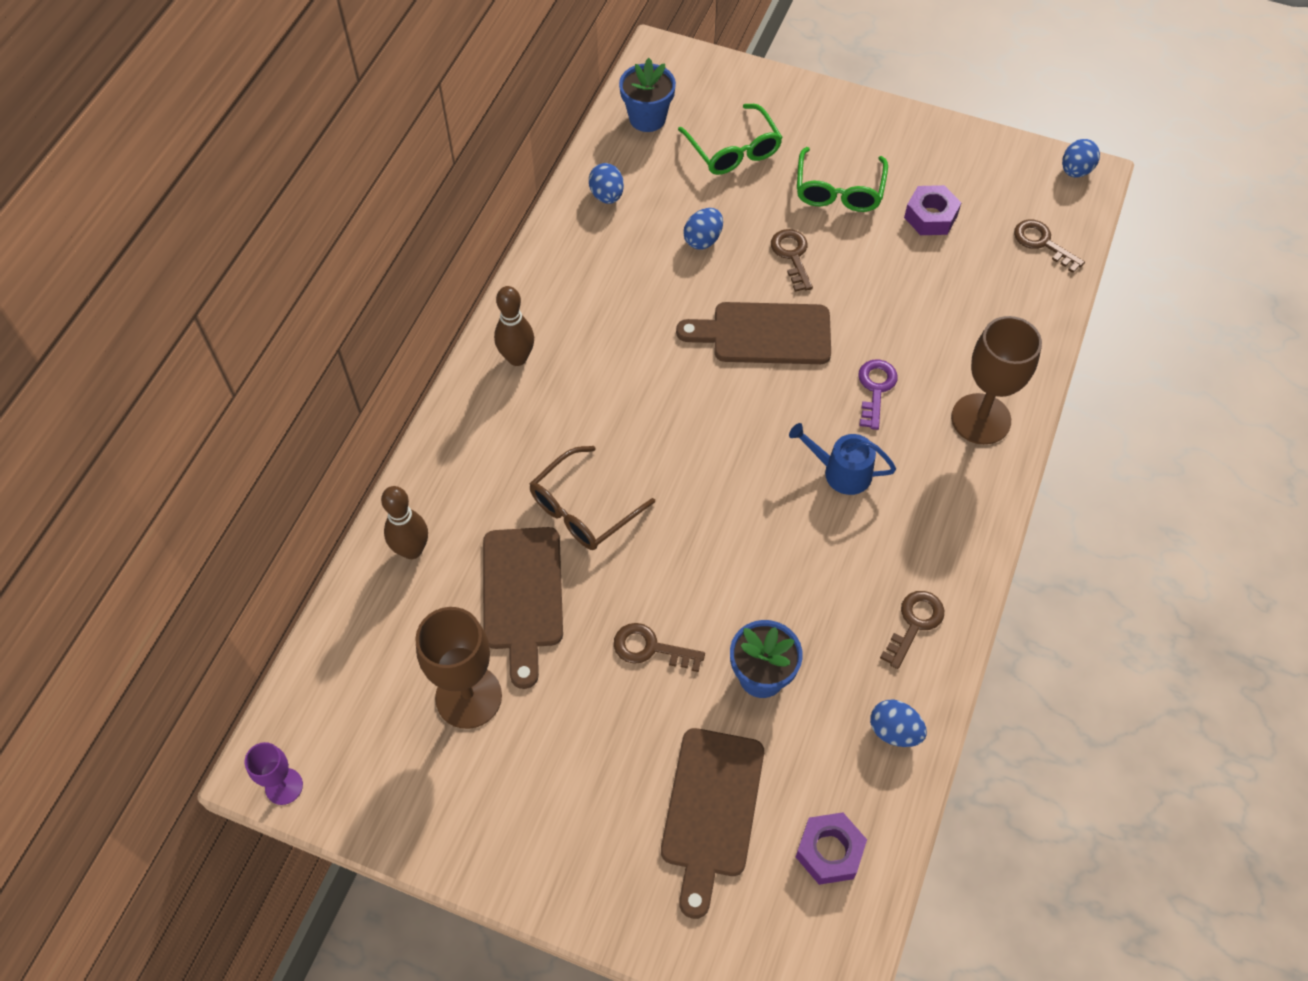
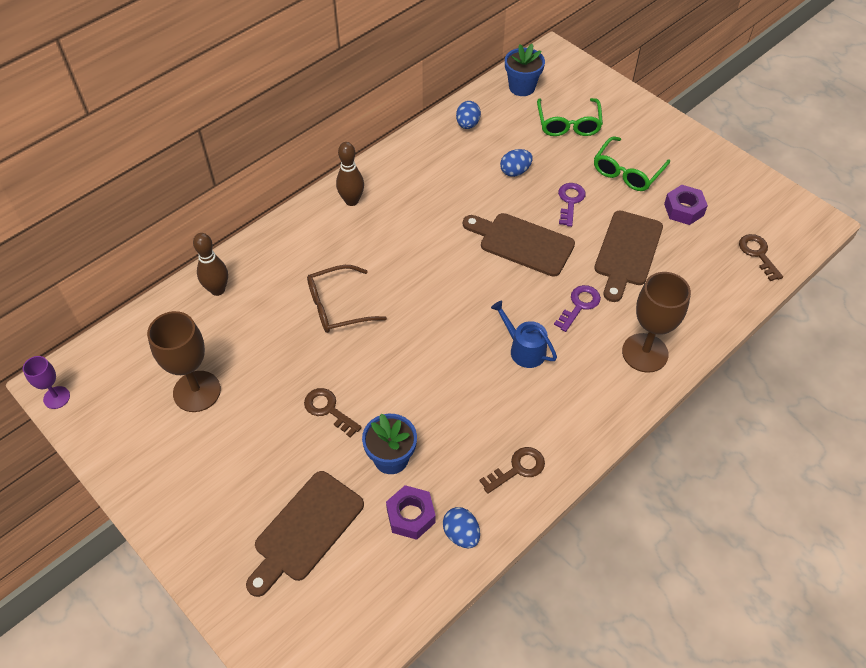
camera: 25 degrees right, 5 degrees down
brown cutting board [483,527,563,689] -> brown cutting board moved to [594,210,663,302]
brown key [771,229,813,292] -> purple key [558,183,586,227]
purple nut [796,812,867,885] -> purple nut moved to [386,485,436,540]
blue egg [1062,139,1100,178] -> none

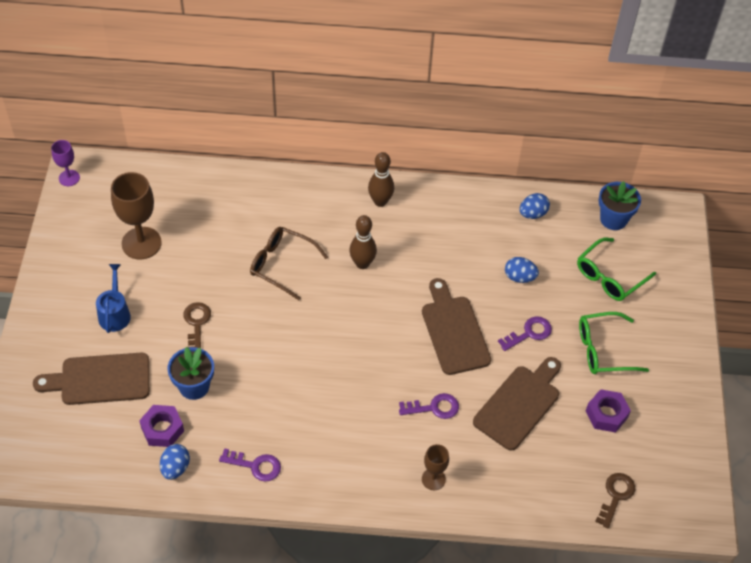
camera: 45 degrees right, 0 degrees up
brown bowling pin [193,233,228,296] -> brown bowling pin moved to [349,215,377,269]
brown key [479,447,545,494] -> purple key [219,448,281,481]
blue watering can [491,301,557,368] -> blue watering can moved to [96,264,131,333]
brown cutting board [594,210,663,302] -> brown cutting board turned 150 degrees clockwise [473,357,561,451]
brown goblet [622,272,691,373] -> brown goblet [422,444,449,490], size x0.55

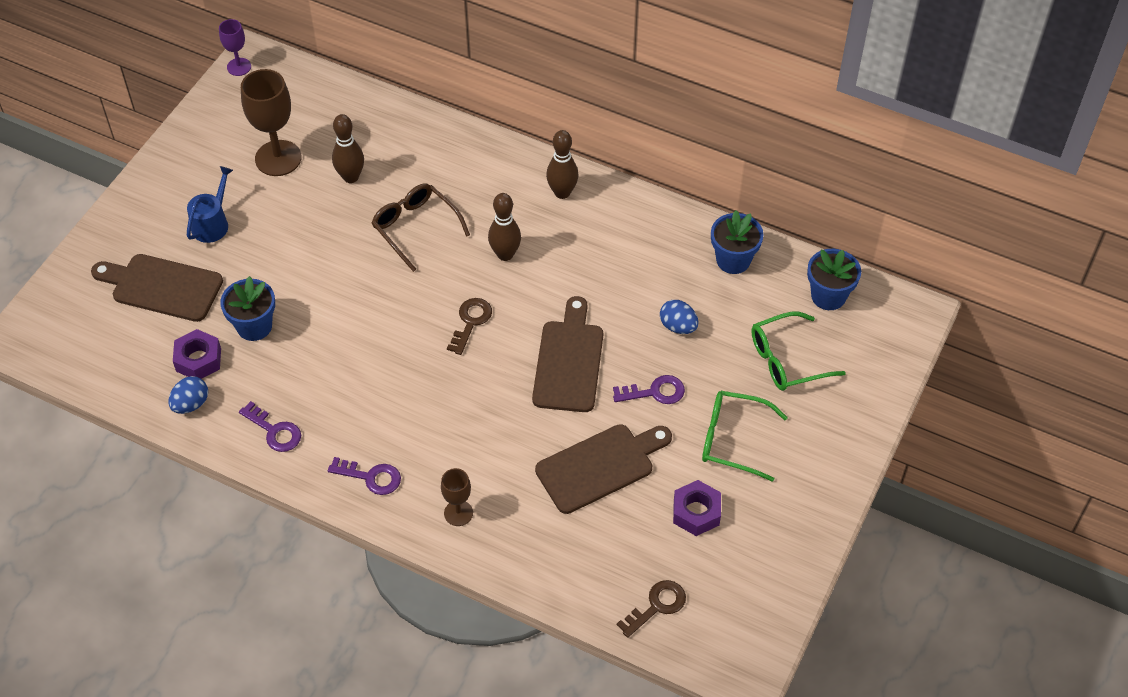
camera: 25 degrees right, 0 degrees up
brown key [183,302,211,348] -> brown key moved to [447,298,492,355]
purple key [399,393,459,419] -> purple key moved to [328,457,401,495]
blue egg [519,193,550,219] -> blue flower pot [711,210,764,274]
none -> brown bowling pin [332,114,364,183]

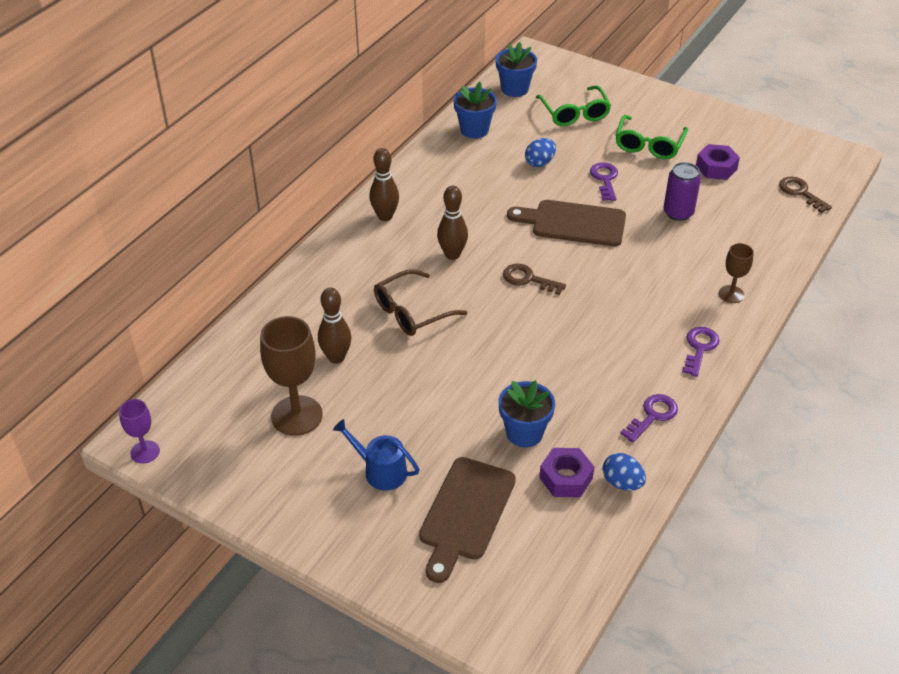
camera: 85 degrees left, 10 degrees down
brown cutting board [535,424,672,514] -> purple can [663,162,701,221]

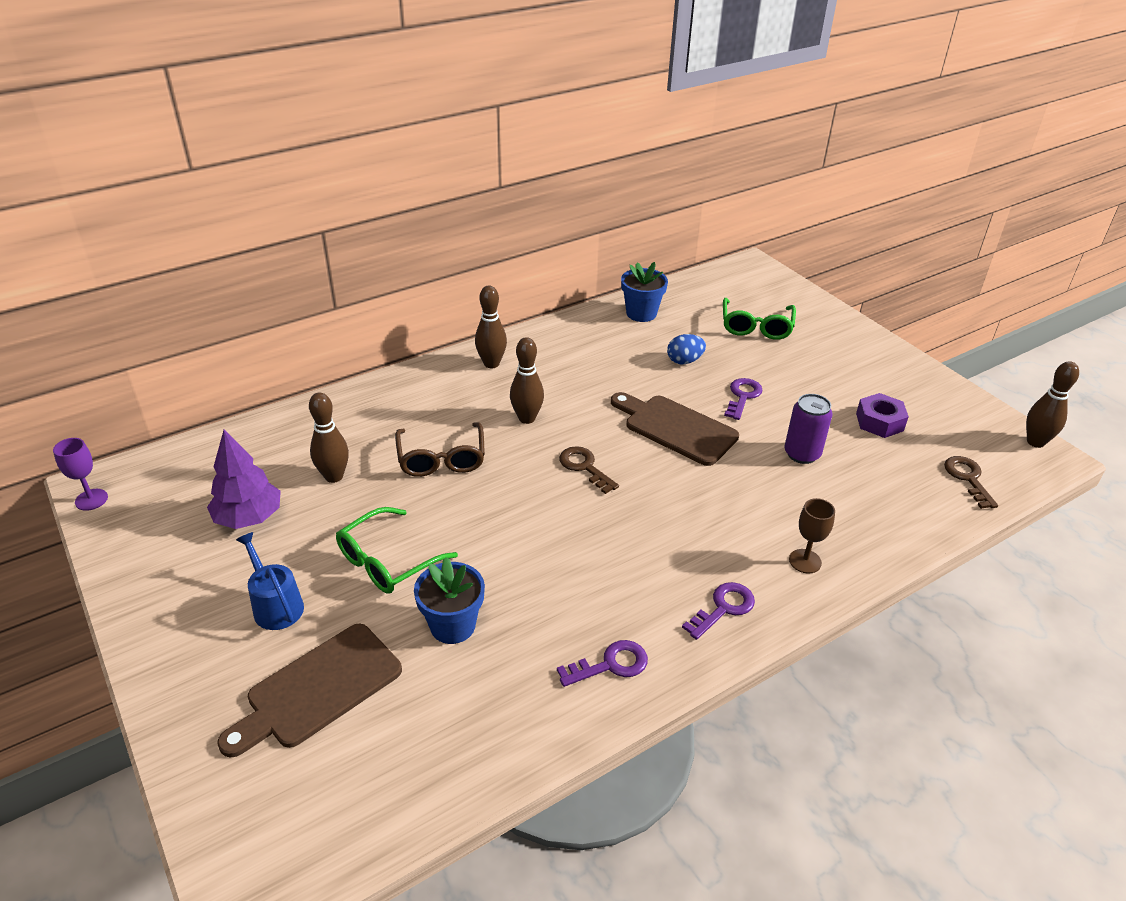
camera: 25 degrees right, 5 degrees down
brown goblet [260,316,323,436] -> purple tree [207,430,281,529]
brown glasses [374,269,467,336] -> brown glasses turned 90 degrees counterclockwise [395,422,485,477]
blue flower pot [496,42,537,97] -> none
purple nut [539,448,594,497] -> none
blue egg [603,453,646,491] -> none
green glasses [615,115,688,159] -> green glasses moved to [336,507,458,594]
none -> brown bowling pin [1026,361,1079,448]

